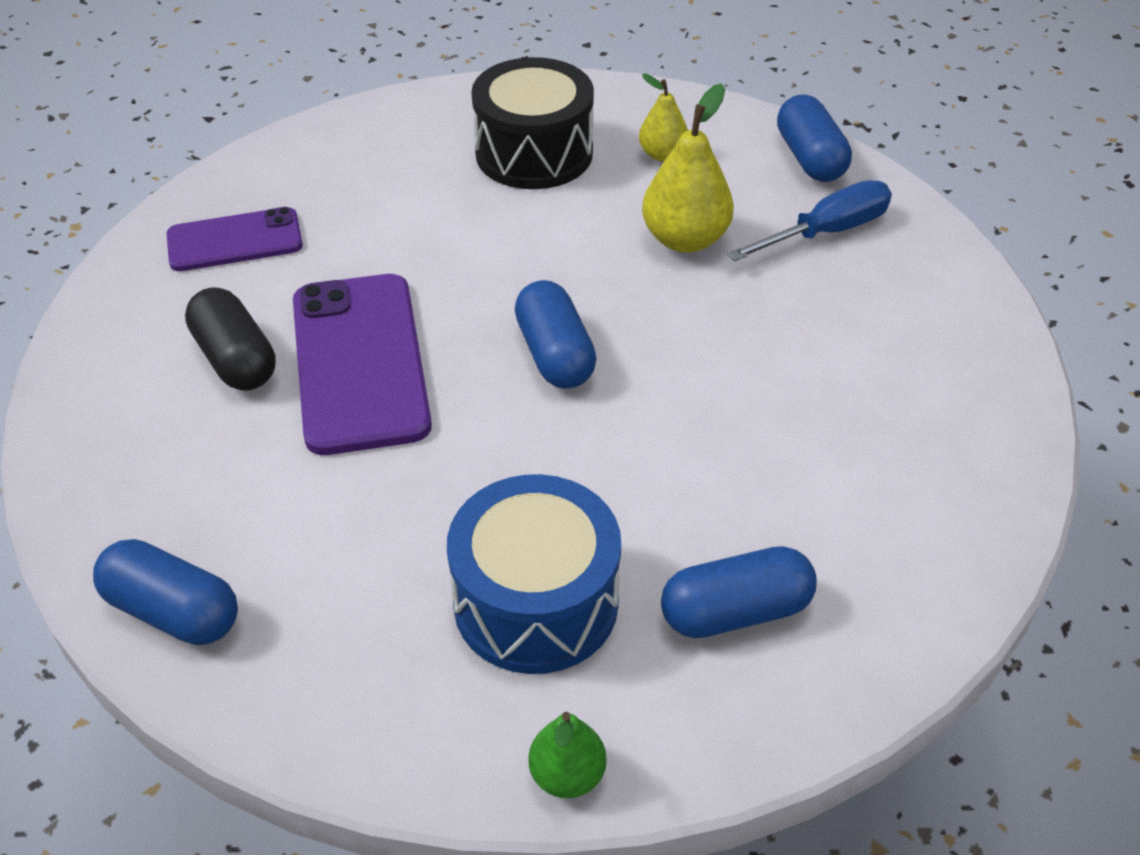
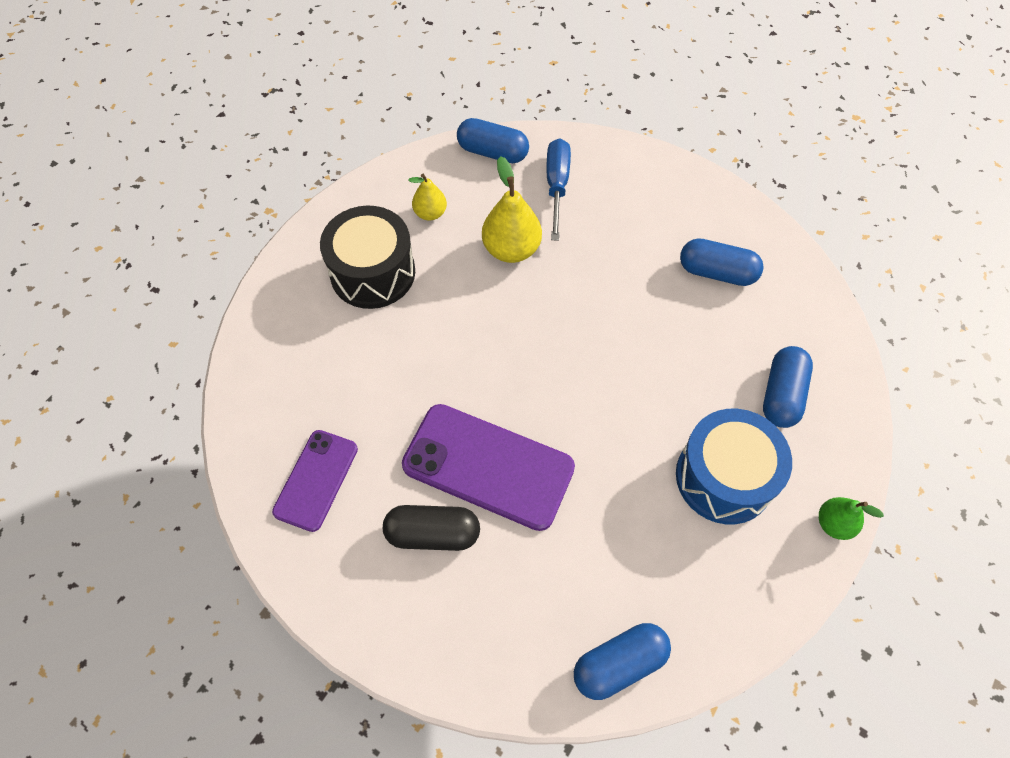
camera: 55 degrees left, 15 degrees up
blue capsule [515,280,597,389] -> blue capsule moved to [680,238,764,286]

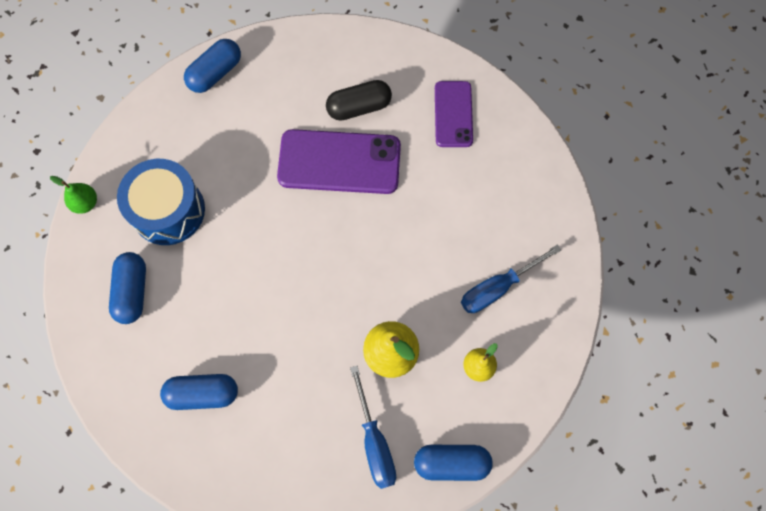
camera: 160 degrees right, 10 degrees up
black drum [320,206,415,309] -> blue screwdriver [461,245,561,313]

